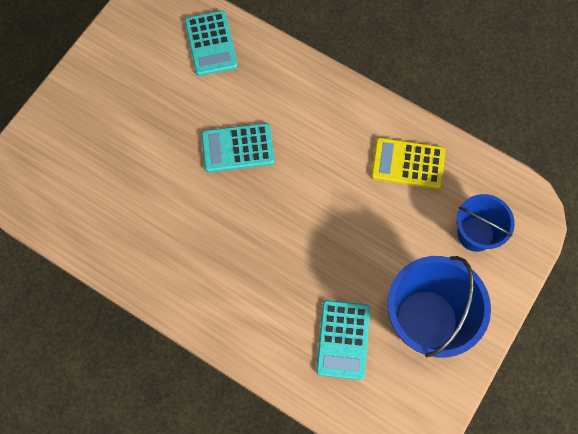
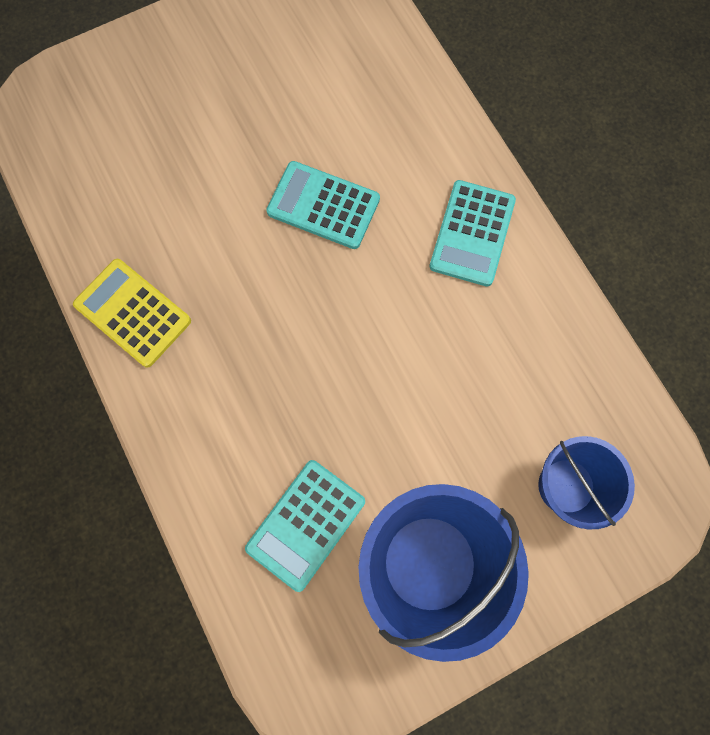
camera: 30 degrees right, 5 degrees up
turquoise calculator [185,11,238,76] -> turquoise calculator moved to [429,180,516,287]
yellow calculator [371,137,445,189] -> yellow calculator moved to [73,259,191,368]

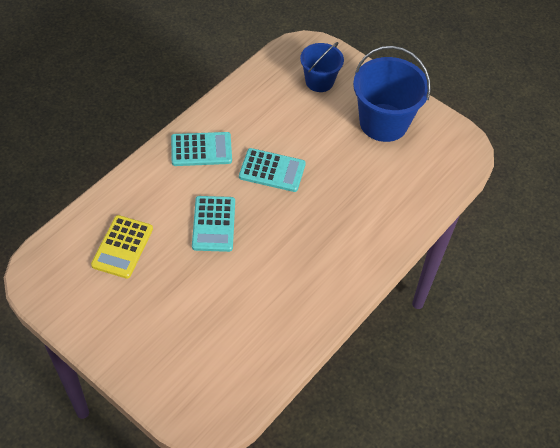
camera: 115 degrees left, 20 degrees down
yellow calculator [73,259,191,368] -> yellow calculator moved to [91,215,153,279]
turquoise calculator [245,460,365,592] -> turquoise calculator moved to [239,148,306,192]

